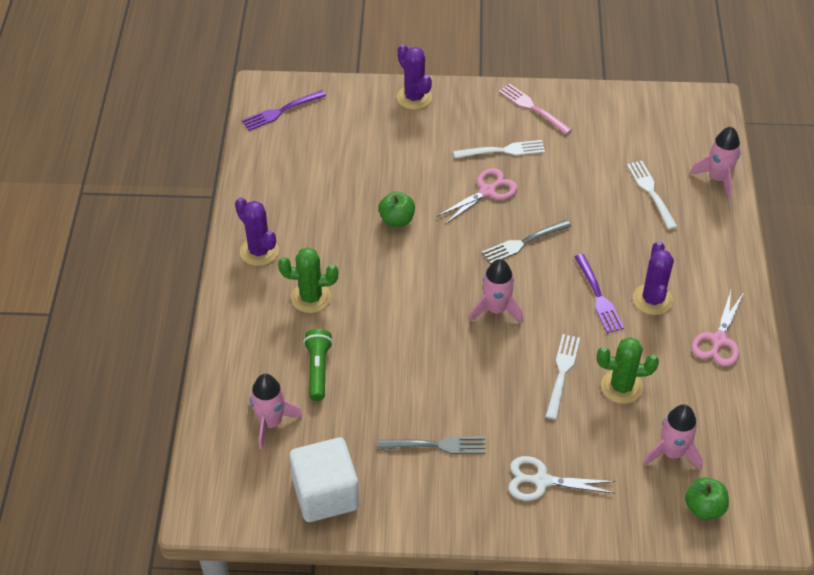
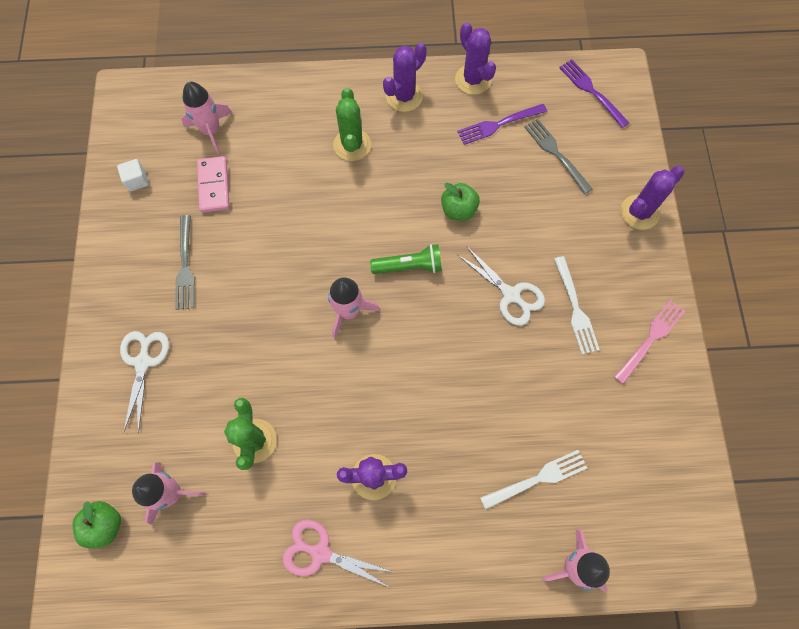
camera: 85 degrees right, 20 degrees up
white cube [289,438,359,522] -> white cube [117,159,149,191], size x0.42
green flashlight [303,329,333,401] -> green flashlight moved to [370,244,442,274]
pink scissors [437,168,518,224] -> white scissors [458,247,545,326]
grey fork [482,220,571,264] -> grey fork moved to [524,119,592,194]
white fork [545,334,580,420] -> none
purple fork [574,254,624,333] -> purple fork moved to [457,104,547,145]
none -> pink domino [197,156,230,212]
none -> purple cactus [455,22,496,95]

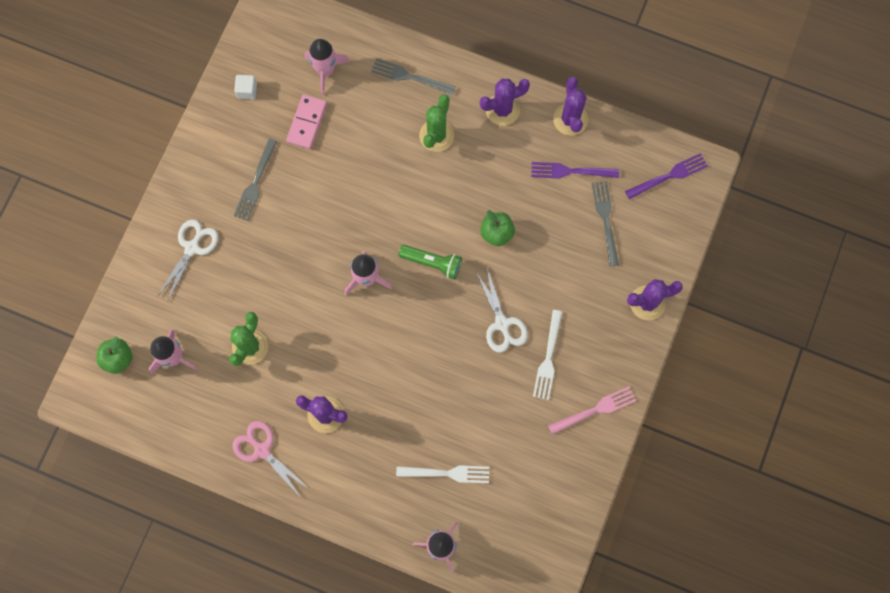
camera: 25 degrees right, 5 degrees up
purple fork [559,59,629,128] -> purple fork turned 75 degrees clockwise [625,153,708,199]
none -> grey fork [371,58,456,95]

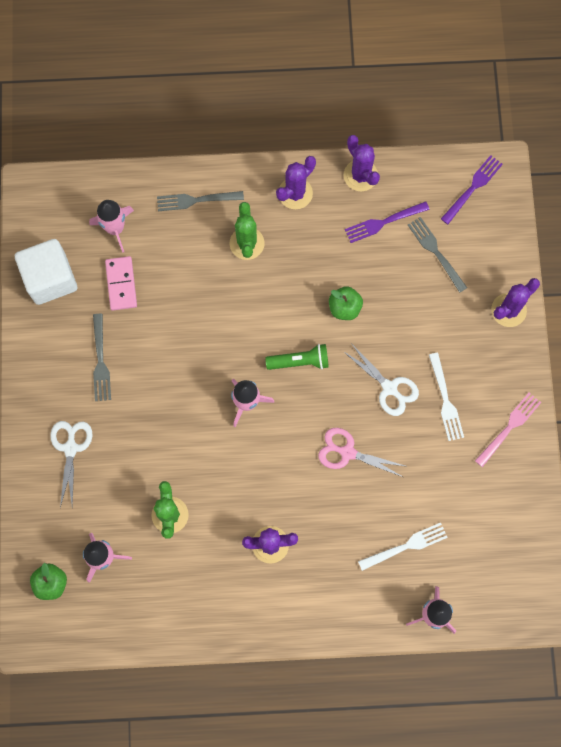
camera: 25 degrees left, 0 degrees up
pink scissors [233,421,308,496] -> pink scissors moved to [318,428,405,477]
white cube [234,75,257,99] -> white cube [15,239,77,305], size x2.37

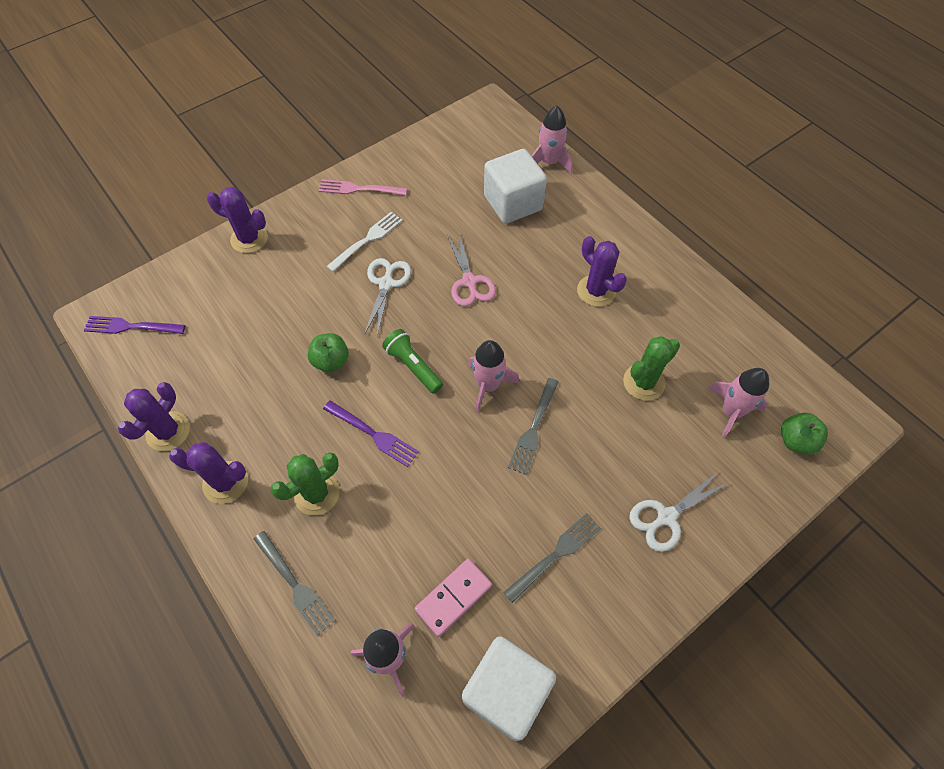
camera: 125 degrees left, 15 degrees down
purple fork [345,201,429,243] -> purple fork moved to [323,400,419,467]
white fork [358,523,448,571] -> white cube [484,149,547,224]
grey fork [408,217,467,293] -> grey fork moved to [508,378,559,475]

